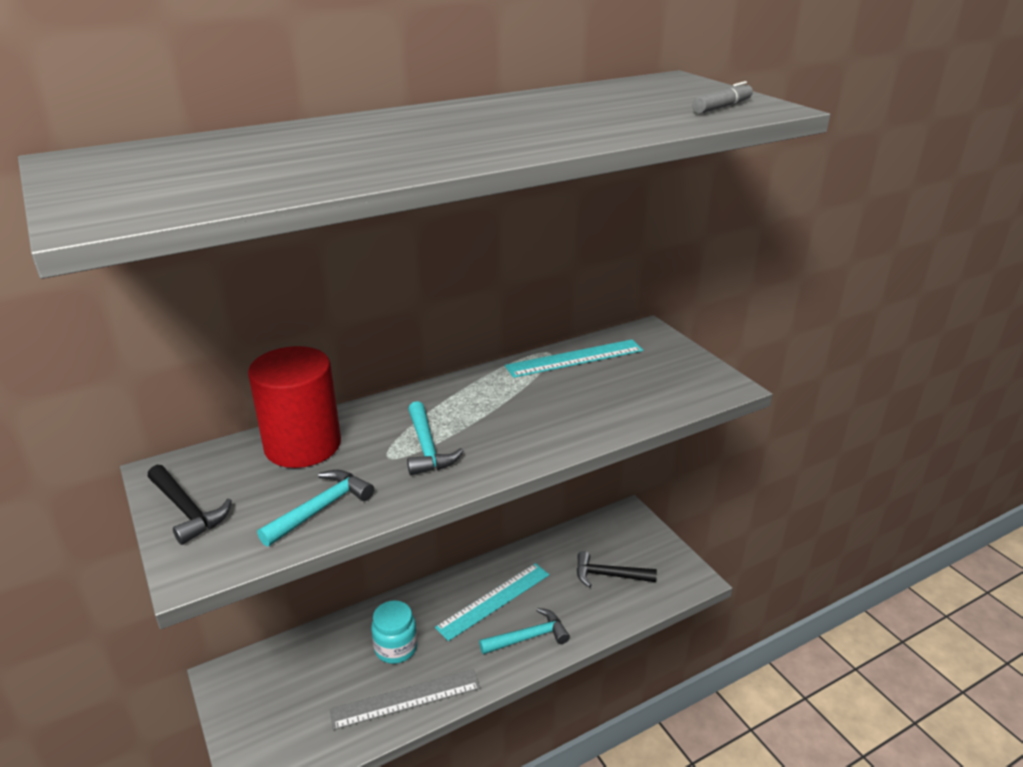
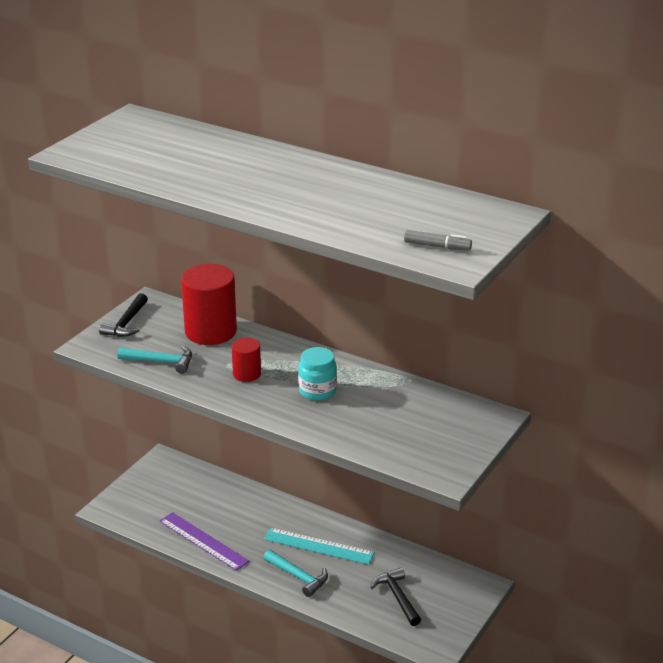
camera: 60 degrees right, 0 degrees up
grey ruler [329,669,480,730] -> purple ruler [159,512,249,571]
turquoise jar [371,600,417,664] -> turquoise jar moved to [298,347,337,400]
turquoise hammer [407,401,463,475] -> red cylinder [232,338,261,382]
turquoise ruler [505,339,643,378] -> none

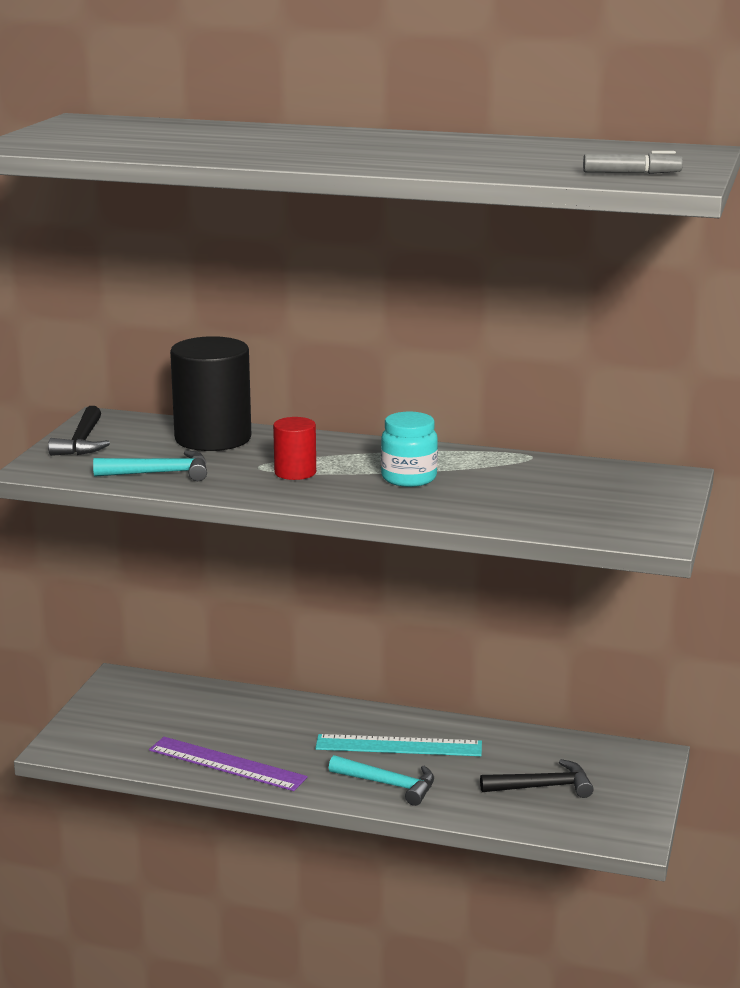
camera: 15 degrees left, 10 degrees down
red cylinder [181,264,237,345] -> black cylinder [170,336,251,451]
black hammer [370,567,421,626] -> black hammer turned 120 degrees clockwise [480,759,594,798]

